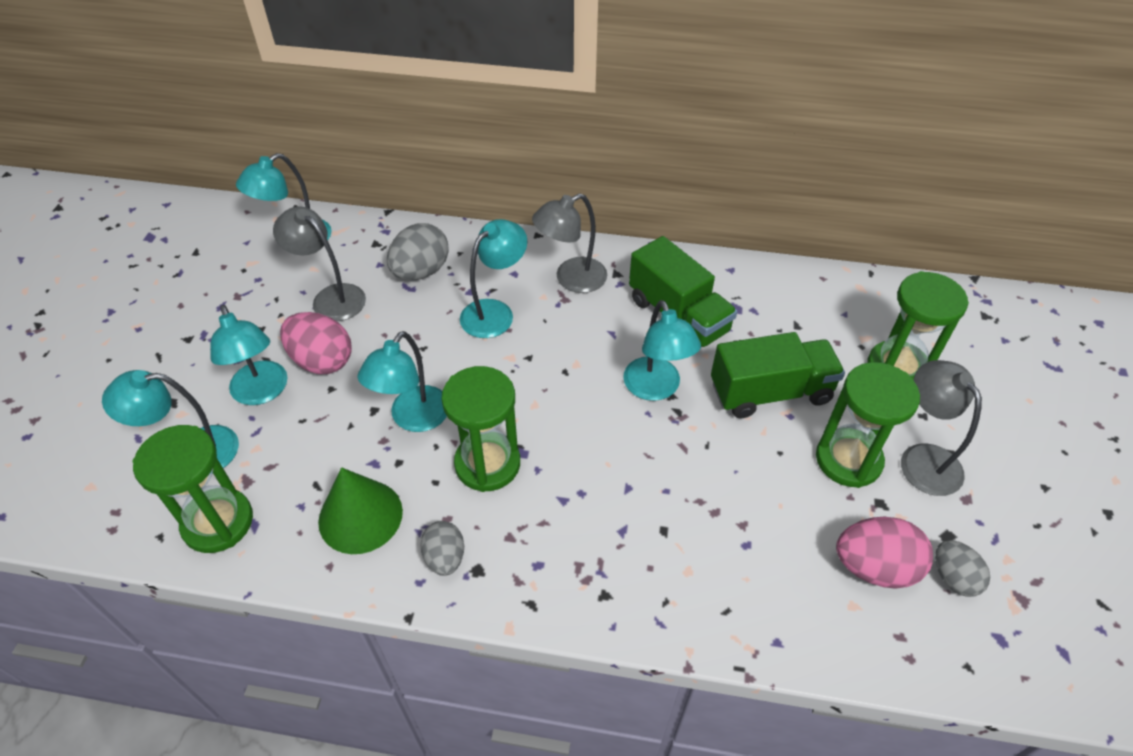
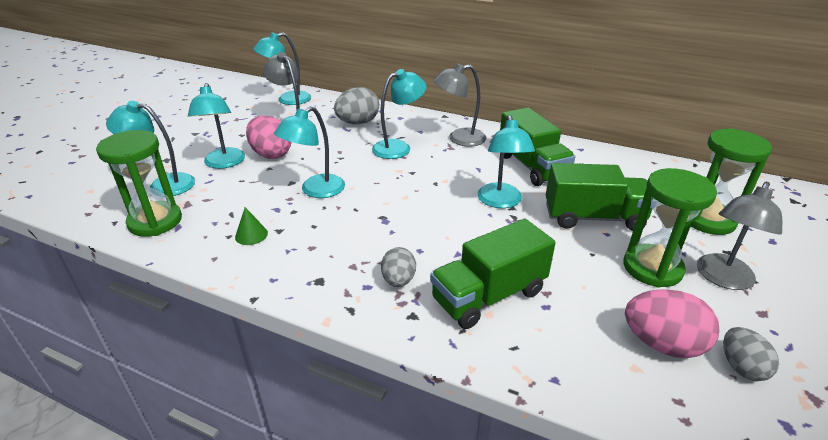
camera: 15 degrees right, 15 degrees down
green cone [318,467,403,554] -> green cone [235,207,268,245], size x0.50
grey egg [420,521,464,576] -> grey egg moved to [381,247,416,287]
green hourglass [441,366,520,492] -> none
grey lamp [901,360,982,496] -> grey lamp turned 135 degrees counterclockwise [697,182,782,290]
none -> green truck [430,219,556,329]

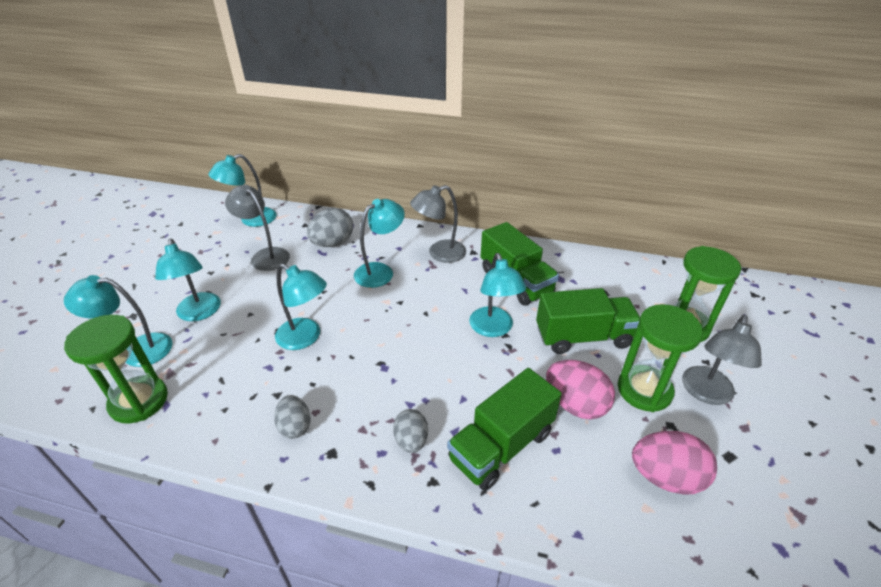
camera: 10 degrees left, 5 degrees up
green cone [235,207,268,245] -> none
pink egg [246,115,292,159] -> pink egg moved to [546,360,615,419]
turquoise lamp [274,106,345,198] -> turquoise lamp turned 90 degrees counterclockwise [275,264,327,350]
grey egg [723,327,779,381] -> grey egg moved to [274,395,311,439]

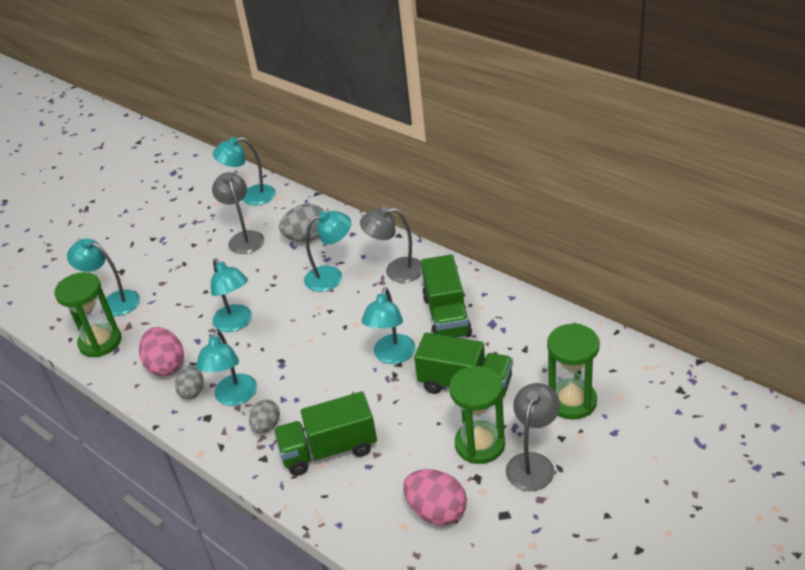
camera: 30 degrees right, 0 degrees up
turquoise lamp [155,239,221,321] -> turquoise lamp moved to [196,329,257,406]
pink egg [546,360,615,419] -> pink egg moved to [139,327,184,376]
grey lamp [682,315,762,405] -> grey lamp turned 150 degrees clockwise [506,383,560,491]

